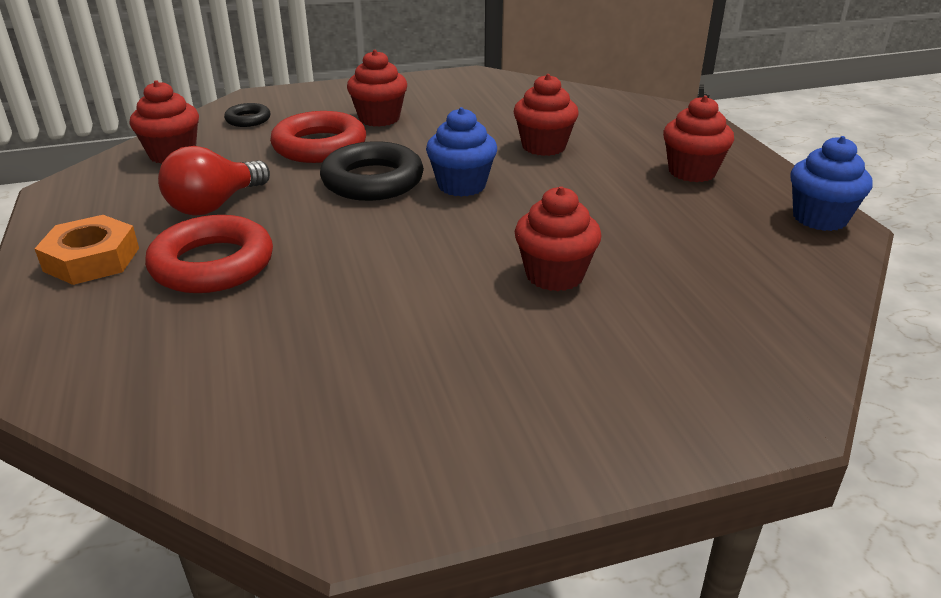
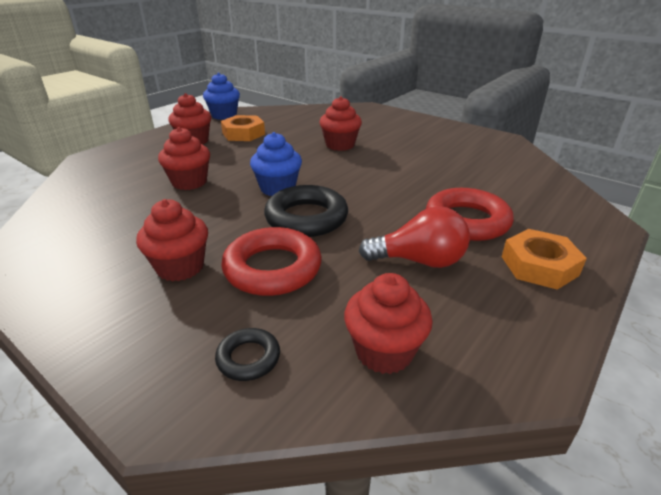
camera: 125 degrees left, 0 degrees up
none -> orange nut [221,115,265,141]

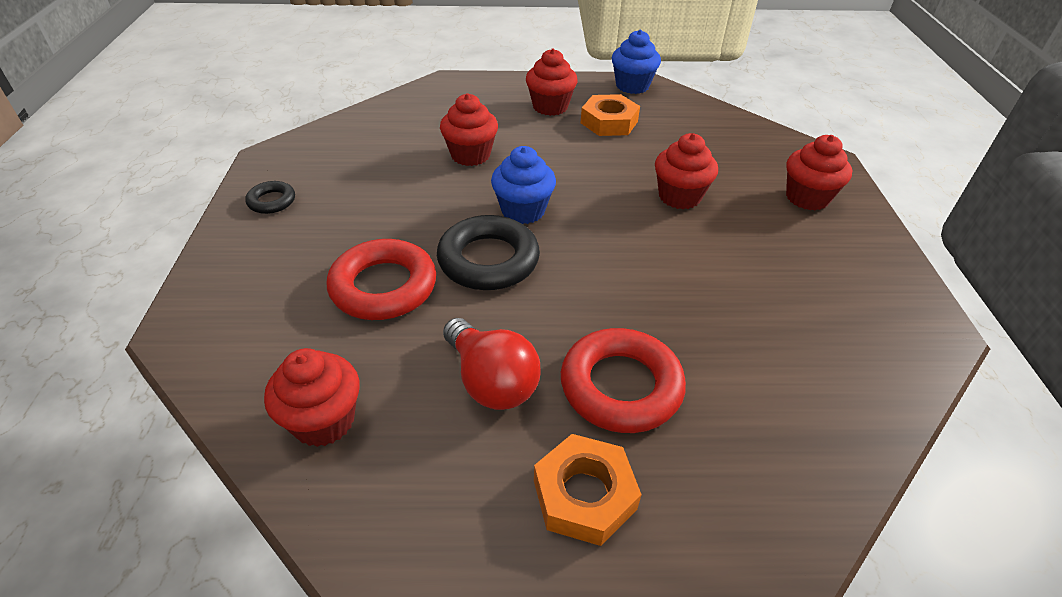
camera: 50 degrees right, 10 degrees up
red cupcake [136,199,208,282] -> red cupcake moved to [786,135,852,211]
black ring [215,328,280,381] -> black ring moved to [245,181,295,214]

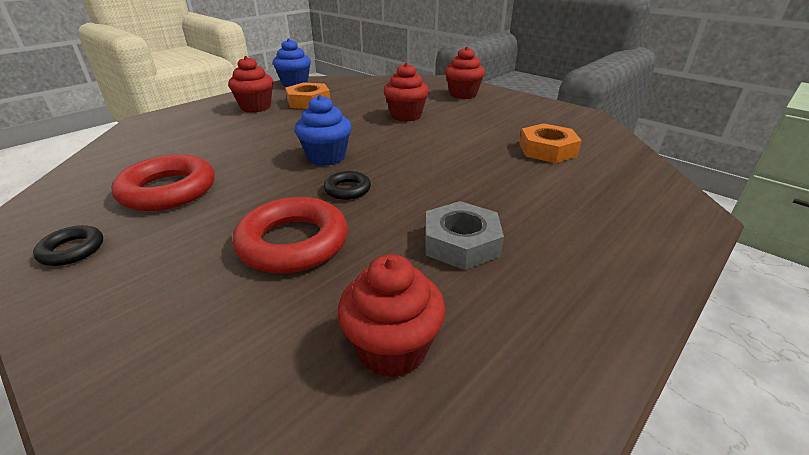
camera: 45 degrees left, 10 degrees down
black ring [437,215,540,290] -> black ring [324,171,371,200], size x0.51
red cupcake [440,93,498,166] -> none
red light bulb [443,318,541,410] -> grey nut [425,201,504,270]
orange nut [534,434,642,546] -> orange nut moved to [519,123,582,163]
red ring [561,328,686,433] -> red ring moved to [111,154,215,211]

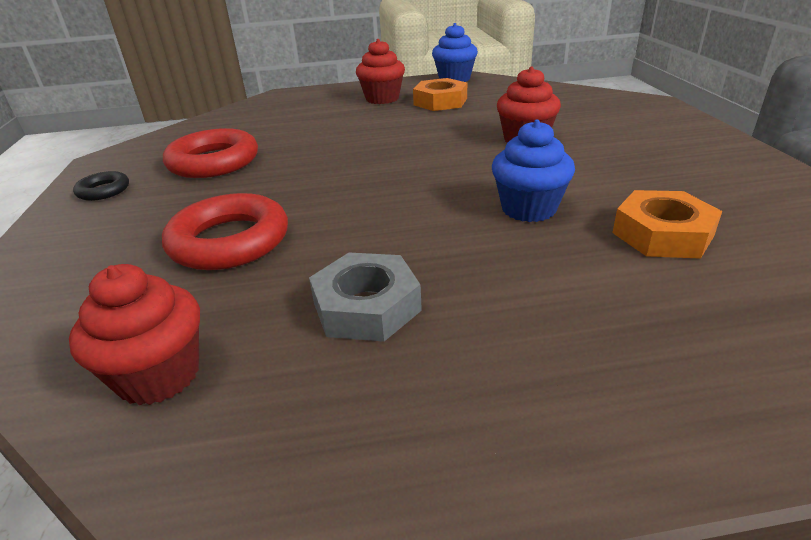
camera: 40 degrees right, 0 degrees up
blue cupcake [295,95,352,166] -> blue cupcake moved to [492,120,575,222]
black ring [324,171,371,200] -> none
red cupcake [445,46,485,99] -> none

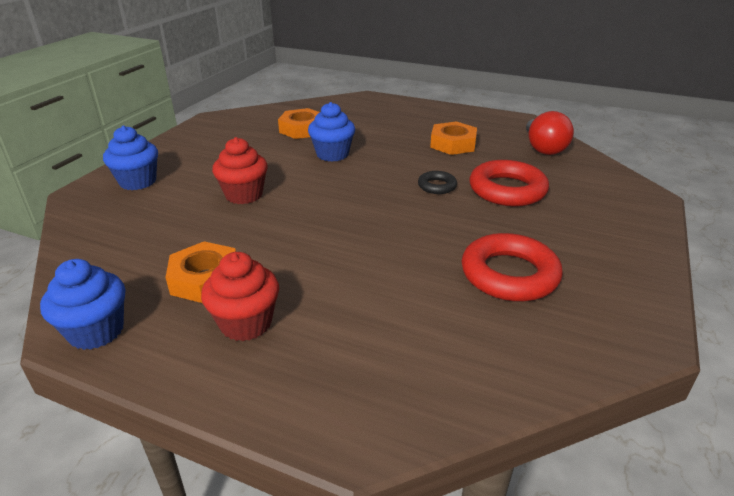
camera: 150 degrees left, 0 degrees up
red cupcake [69,264,200,405] -> red light bulb [526,111,574,155]
black ring [73,171,129,201] -> black ring moved to [418,171,457,194]
grey nut [309,253,422,342] -> orange nut [430,121,477,155]
none -> blue cupcake [103,126,158,190]

